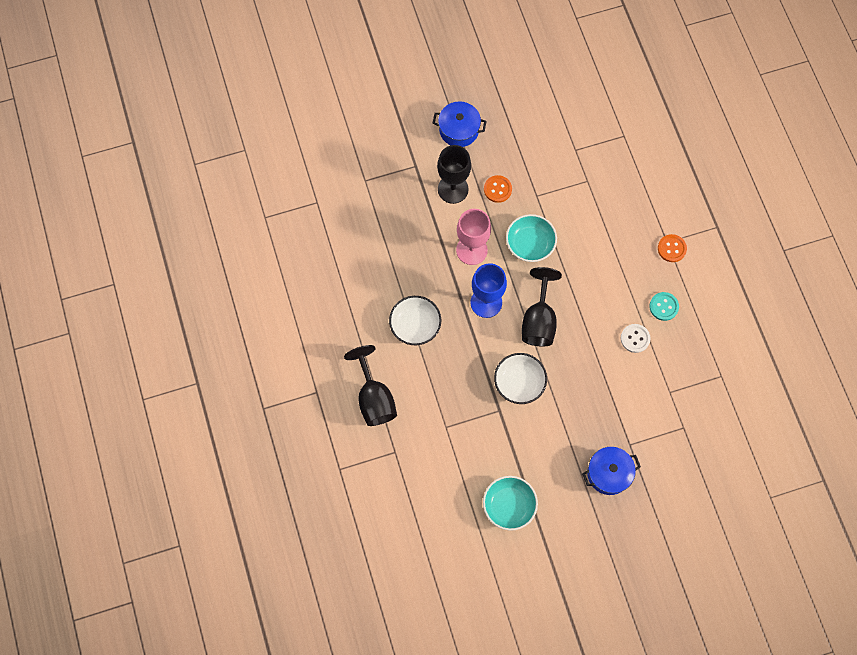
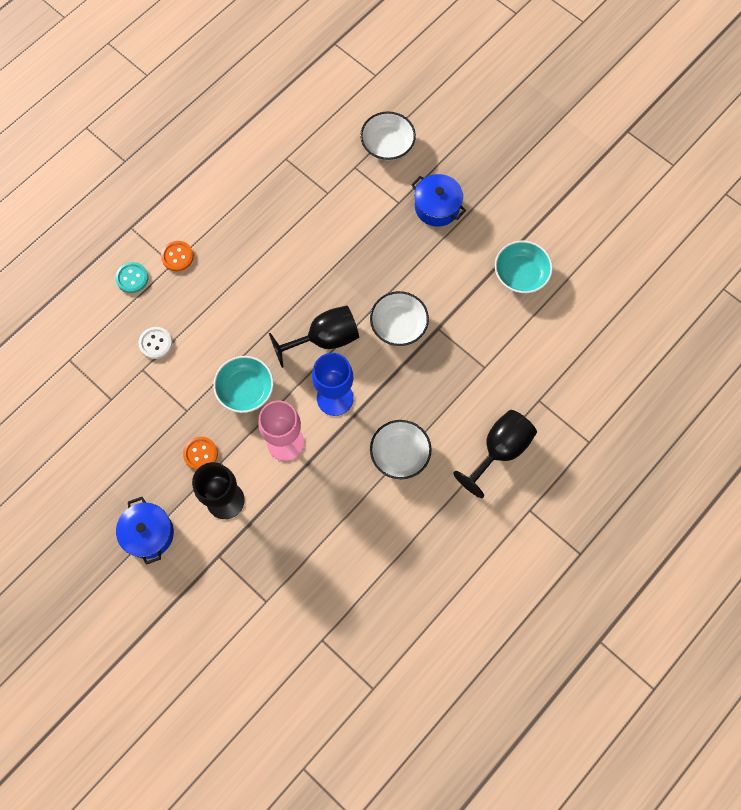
camera: 120 degrees left, 0 degrees up
white button [621,324,651,353] -> white button moved to [138,327,172,359]
turquoise button [649,292,679,321] -> turquoise button moved to [115,262,148,293]
none -> white bowl [360,111,416,161]

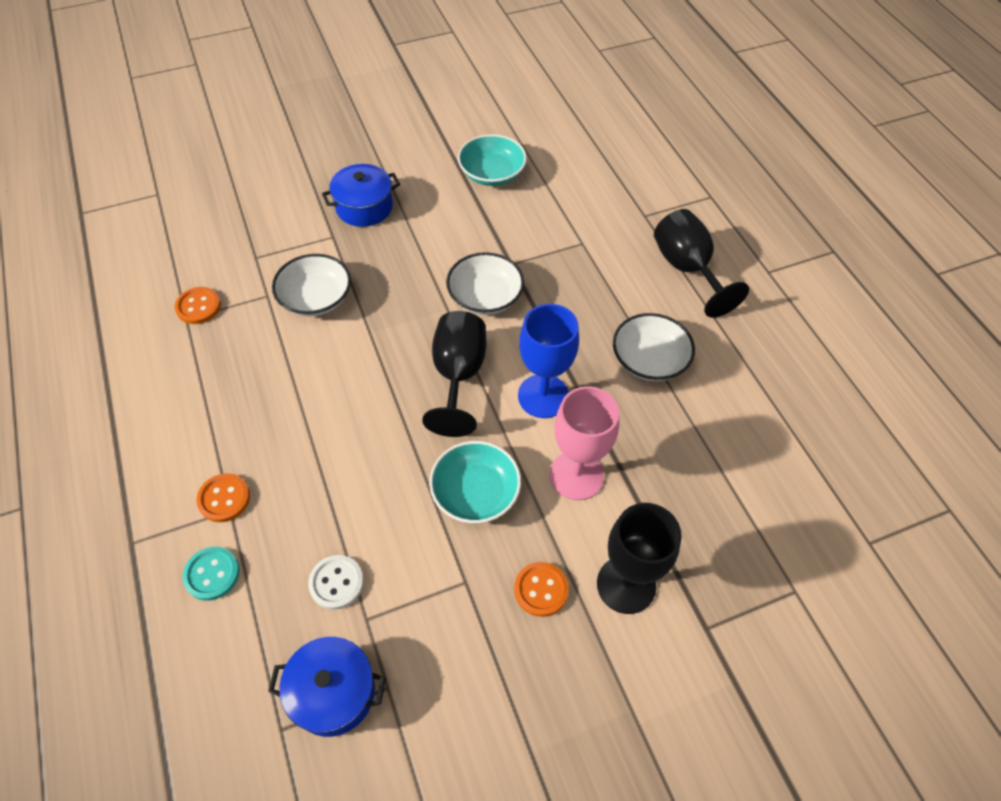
camera: 65 degrees left, 15 degrees down
blue pot [116,497,174,565] -> blue pot moved to [268,637,386,737]
white bowl [360,111,416,161] -> white bowl moved to [272,254,351,316]
none -> orange button [175,287,221,324]

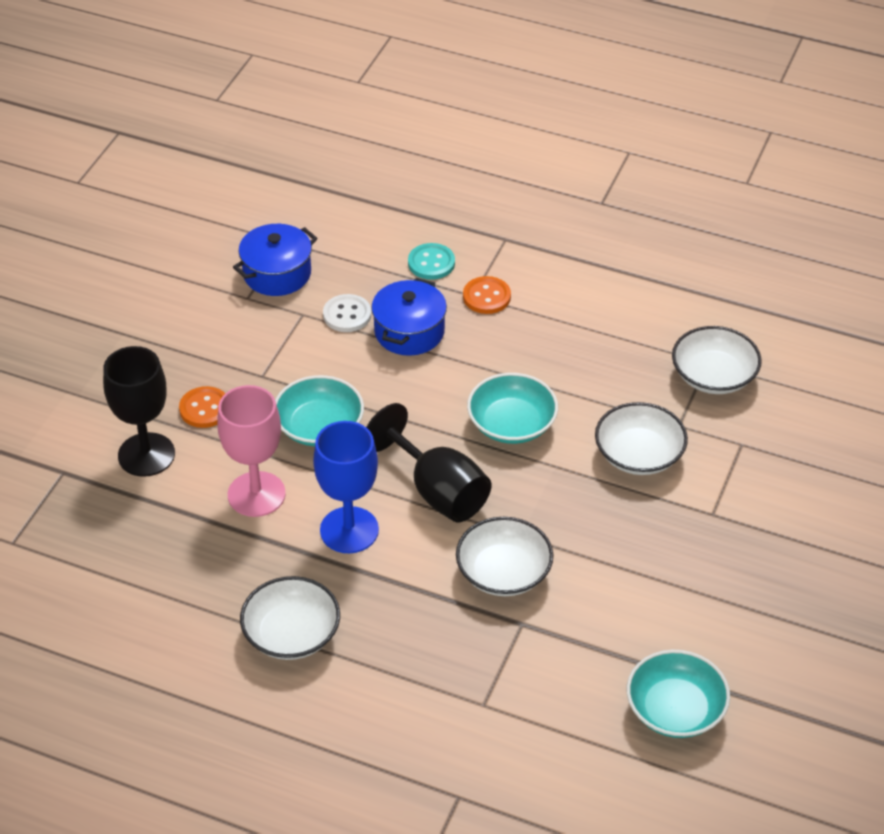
camera: 135 degrees right, 10 degrees down
orange button [175,287,221,324] -> white bowl [672,326,762,394]
blue pot [322,164,400,227] -> blue pot moved to [371,278,447,356]
black goblet [654,209,749,318] -> none
none -> turquoise bowl [467,373,558,444]

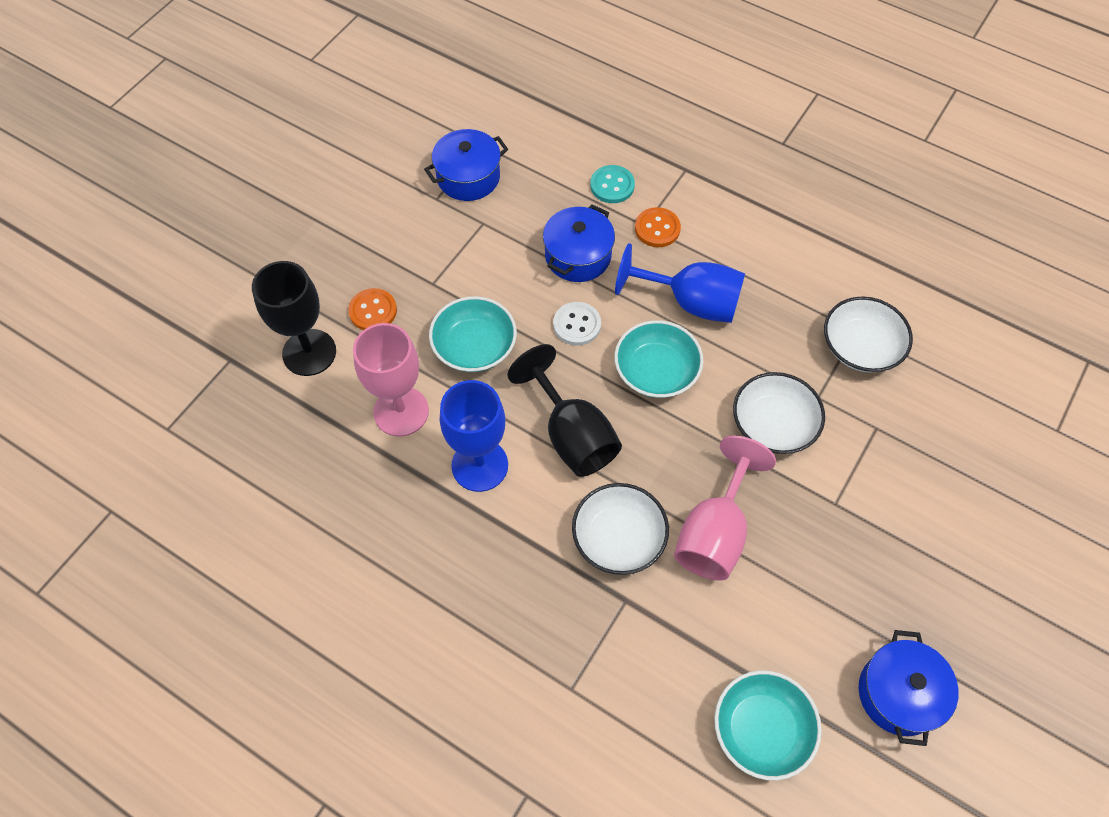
camera: 10 degrees right, 15 degrees up
white bowl [240,576,340,660] -> none
white button [323,294,371,332] -> white button moved to [553,302,601,346]
none -> blue goblet [615,243,745,323]
none -> pink goblet [674,435,776,581]
none -> blue pot [858,630,959,746]

